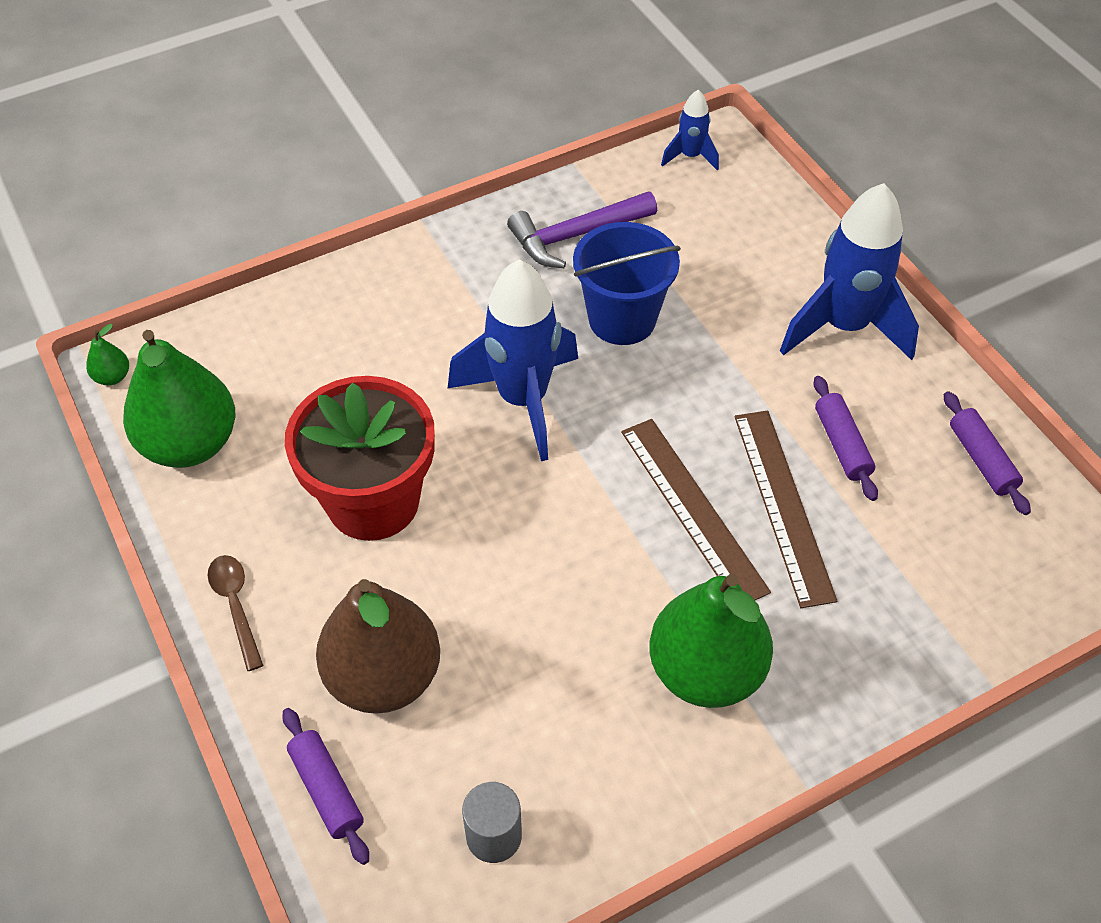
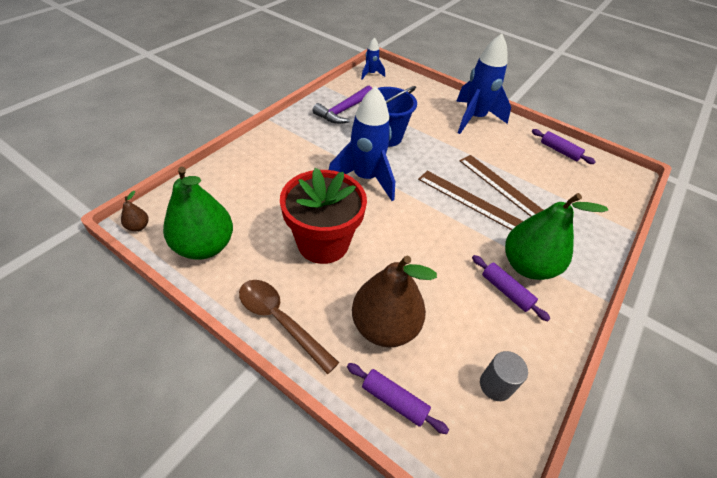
camera: 30 degrees left, 5 degrees down
green pear [86,324,129,385] -> brown pear [121,191,149,232]
brown spoon [208,555,264,671] -> brown spoon [239,280,339,374], size x1.59
purple rolling pin [813,376,878,501] -> purple rolling pin moved to [472,255,550,322]

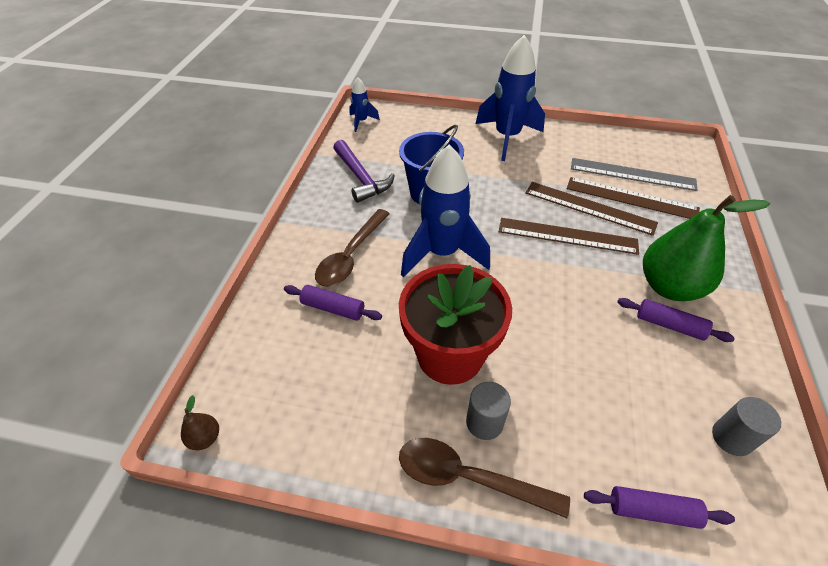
camera: 20 degrees left, 0 degrees up
green pear [163,167,233,260] -> none
purple hammer [312,86,373,124] -> purple hammer turned 45 degrees counterclockwise [333,140,395,203]
brown pear [352,256,437,347] -> none
purple rolling pin [532,129,595,164] -> purple rolling pin moved to [284,285,382,320]
none -> brown spoon [315,209,390,287]
none -> grey cylinder [466,382,511,440]
none -> brown ruler [567,177,700,219]
none -> grey ruler [571,158,698,191]

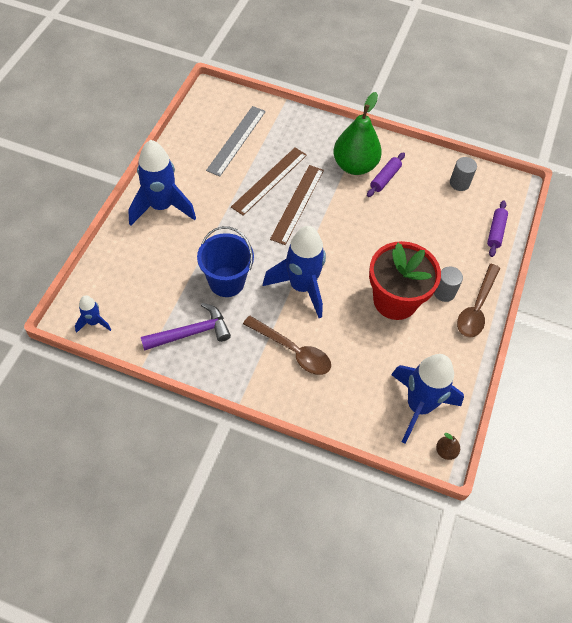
camera: 85 degrees left, 10 degrees up
purple rolling pin [284,285,382,320] -> none
brown ruler [567,177,700,219] -> none
none -> blue rocket [391,354,464,443]

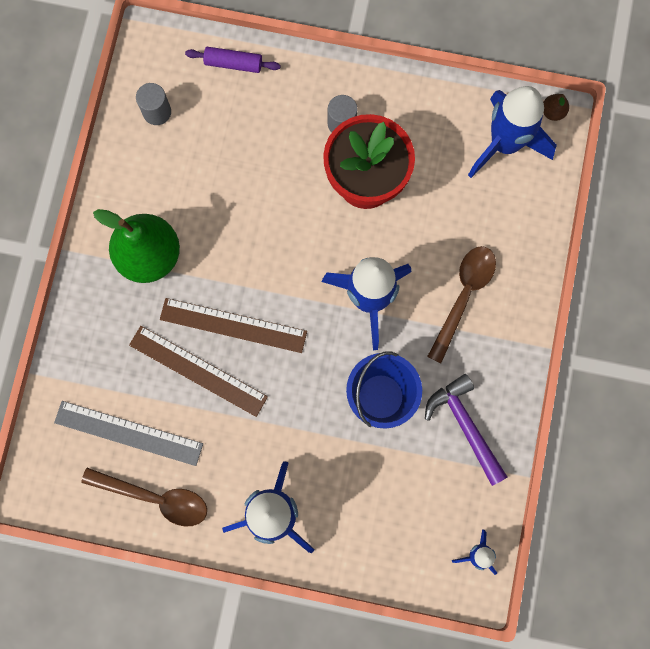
camera: 95 degrees left, 20 degrees up
purple rolling pin [367,152,405,197] -> none
brown spoon [457,264,500,338] -> brown spoon moved to [81,468,207,527]

